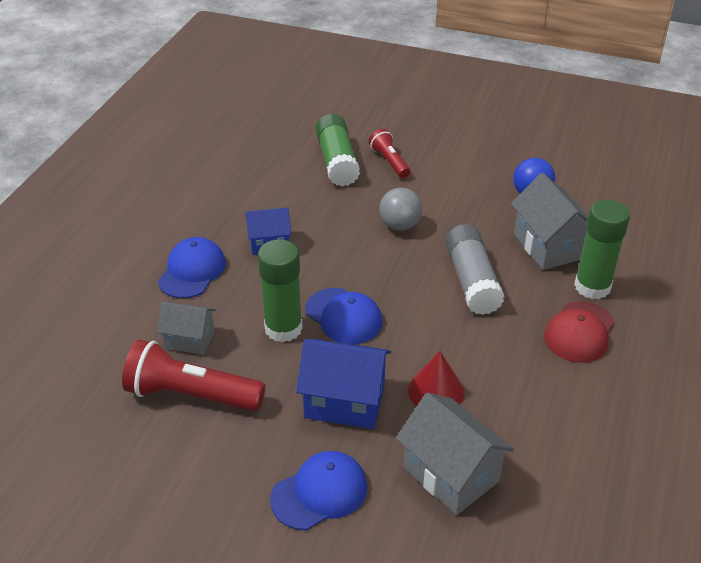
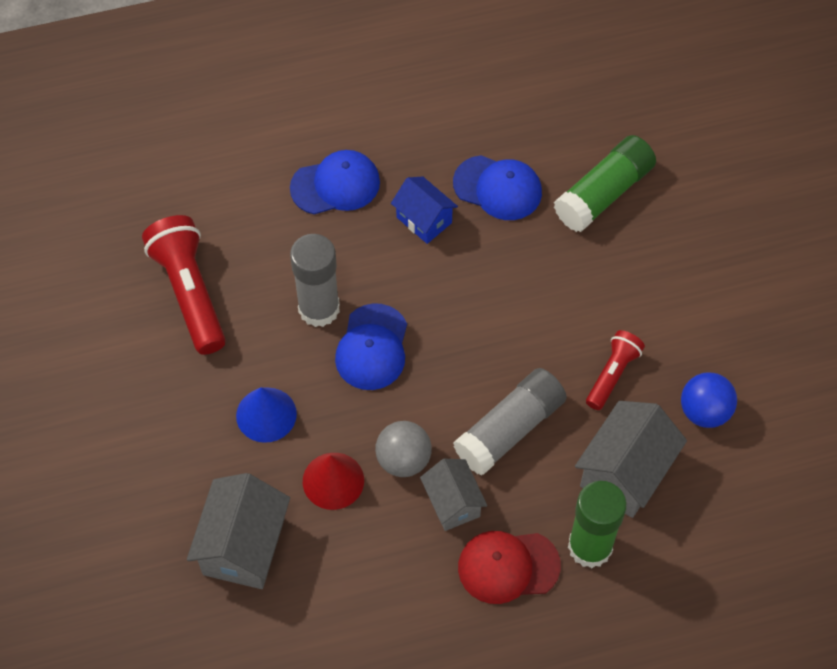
camera: 55 degrees right, 20 degrees up
grey house [157,302,216,355] -> grey house moved to [420,459,487,531]
green glue stick [258,239,303,342] -> grey glue stick [290,234,340,327]
blue cap [270,451,368,530] -> blue cap moved to [453,155,542,220]
blue house [296,339,391,429] -> blue cone [236,387,297,443]
red flashlight [369,129,410,178] -> red flashlight moved to [586,330,645,410]
grey ball [379,188,422,231] -> grey ball moved to [375,421,432,477]

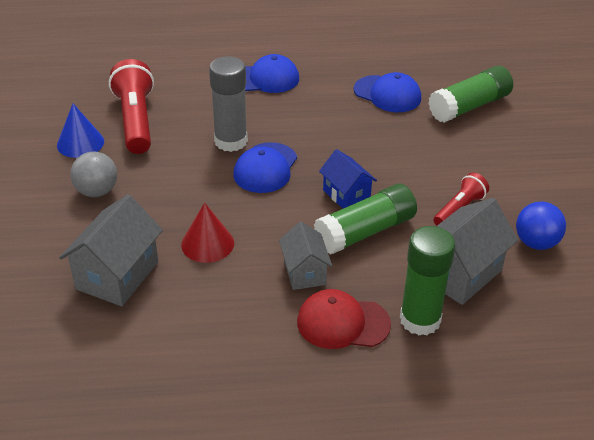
camera: 10 degrees right, 20 degrees down
blue cone [236,387,297,443] -> blue cone moved to [57,104,104,158]
grey ball [375,421,432,477] -> grey ball moved to [70,152,117,197]
blue house [391,177,458,244] -> blue house moved to [319,149,377,209]
grey glue stick [453,368,567,476] -> green glue stick [314,184,417,255]

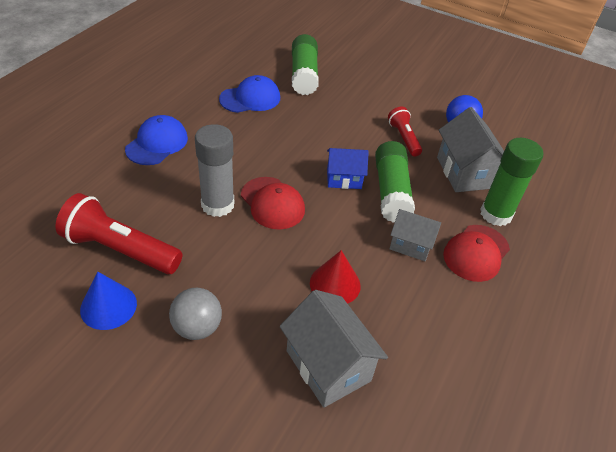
camera: 60 degrees left, 5 degrees up
blue cap [233,142,297,193] -> red cap [241,177,305,230]

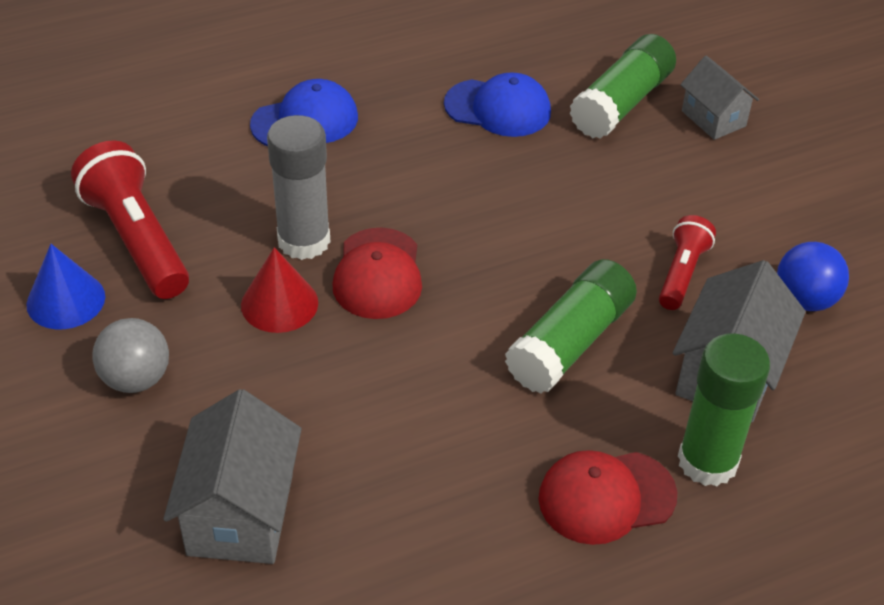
camera: 40 degrees right, 0 degrees up
red cone [310,250,361,304] -> red cone moved to [241,247,318,333]
blue house [327,148,369,189] -> none
grey house [390,209,441,261] -> grey house moved to [680,56,759,140]

